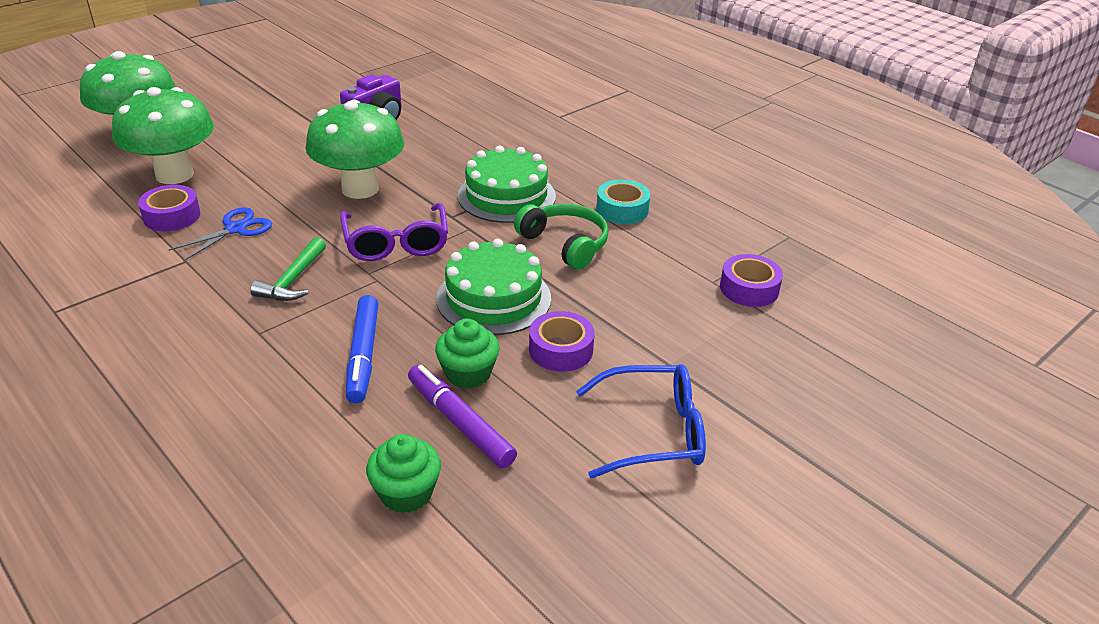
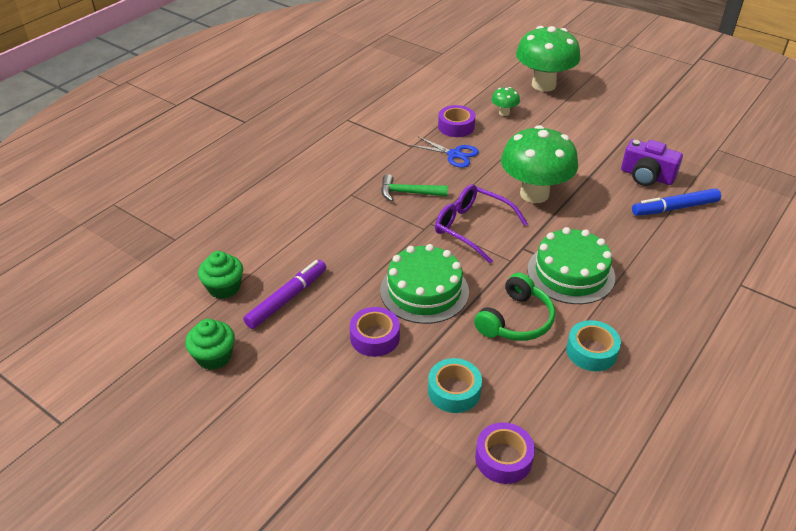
camera: 80 degrees right, 5 degrees up
green mushroom [112,87,214,184] -> green mushroom [491,87,520,116], size x0.43
purple glasses [340,203,448,261] -> purple glasses turned 60 degrees clockwise [435,184,528,263]
blue marker [346,295,379,404] -> blue marker moved to [632,188,721,216]
green cupcake [435,319,499,389] -> green cupcake moved to [185,319,235,370]
blue glasses [576,364,706,478] -> none
none -> turquoise tape [428,358,482,413]

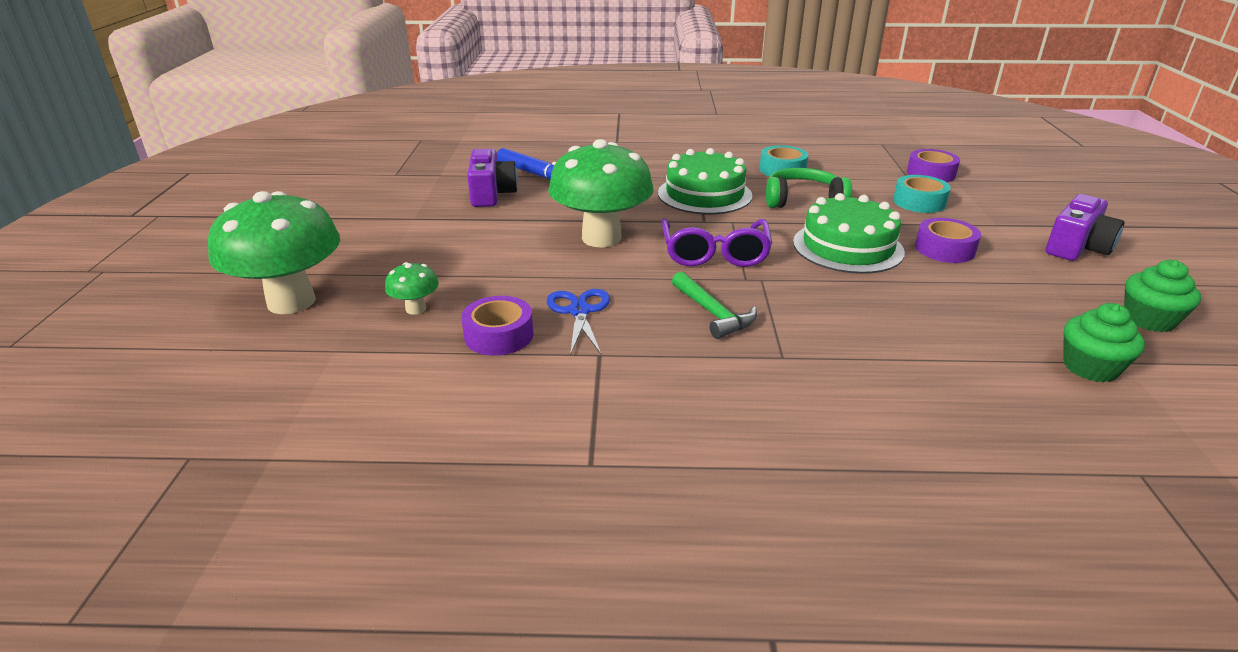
camera: 125 degrees left, 10 degrees down
purple marker [243,260,326,329] -> none
none -> purple camera [1046,194,1124,261]

